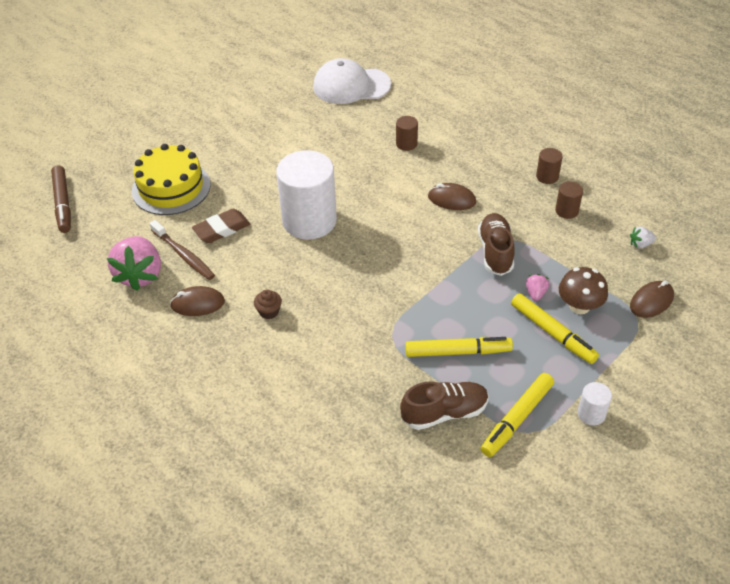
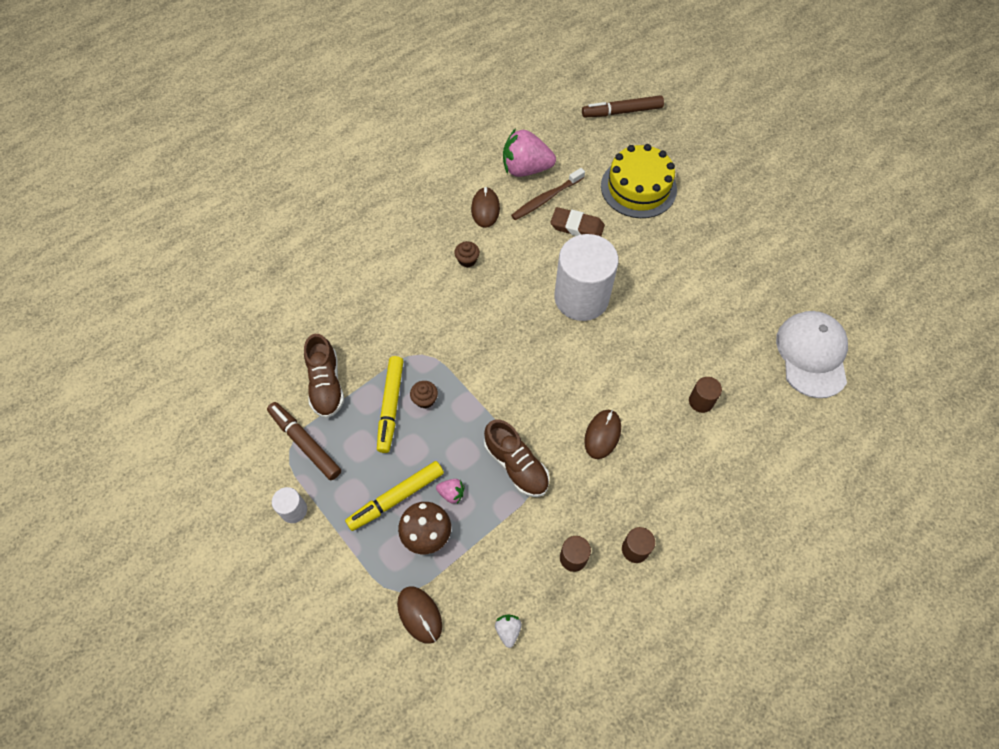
camera: 95 degrees right, 15 degrees up
brown eraser [192,209,250,243] -> brown eraser turned 45 degrees counterclockwise [550,207,605,237]
brown shoe [478,213,515,276] -> brown shoe turned 45 degrees clockwise [484,419,549,497]
yellow marker [481,373,554,457] -> brown marker [267,402,341,480]
none -> brown cupcake [410,381,438,409]

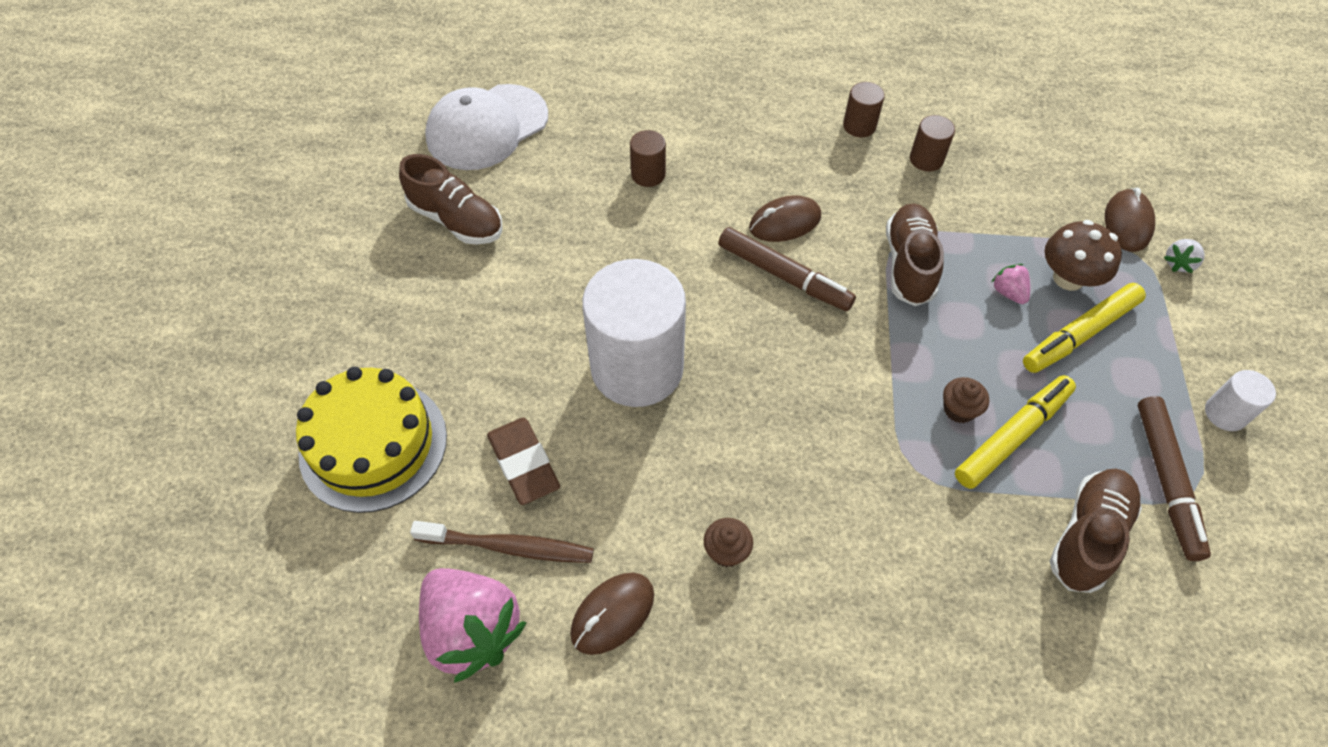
camera: 135 degrees left, 5 degrees down
yellow marker [345,461,444,531] -> yellow marker turned 135 degrees clockwise [1023,283,1146,373]
white strawberry [495,614,522,648] -> white strawberry moved to [1164,239,1205,273]
brown marker [582,95,664,117] -> brown marker moved to [718,227,856,311]
none -> brown shoe [399,154,502,244]

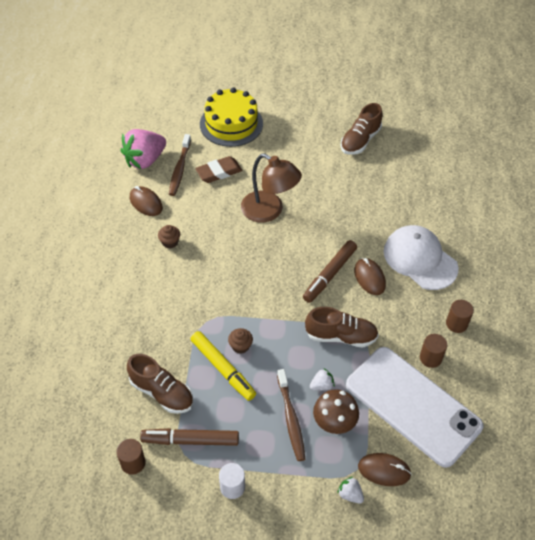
camera: 90 degrees right, 5 degrees down
white cap [425,84,548,170] -> white cap moved to [383,225,459,290]
white cylinder [582,259,686,407] -> brown lamp [241,153,302,222]
brown cylinder [630,130,666,187] -> brown cylinder moved to [117,439,146,475]
pink strawberry [992,264,1030,304] -> white strawberry [310,368,335,391]
yellow marker [1023,283,1146,373] -> brown toothbrush [277,369,305,461]
none -> white phone [346,347,484,468]

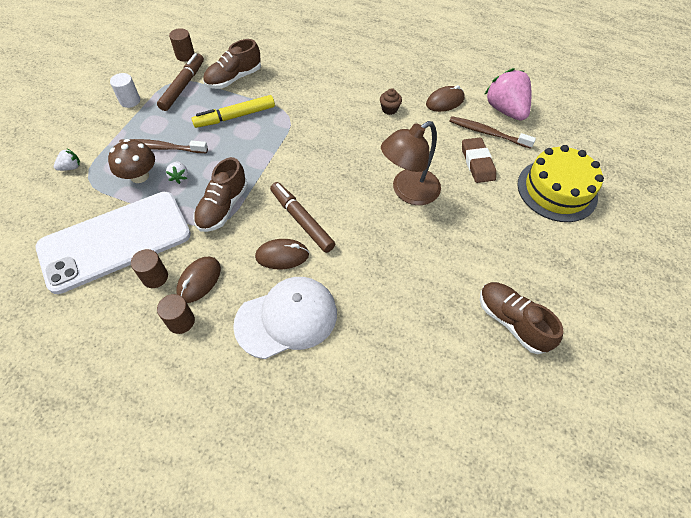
camera: 105 degrees right, 5 degrees up
brown cupcake [228,328,253,354] -> none
brown mouse [358,453,412,486] -> brown mouse moved to [176,257,221,303]

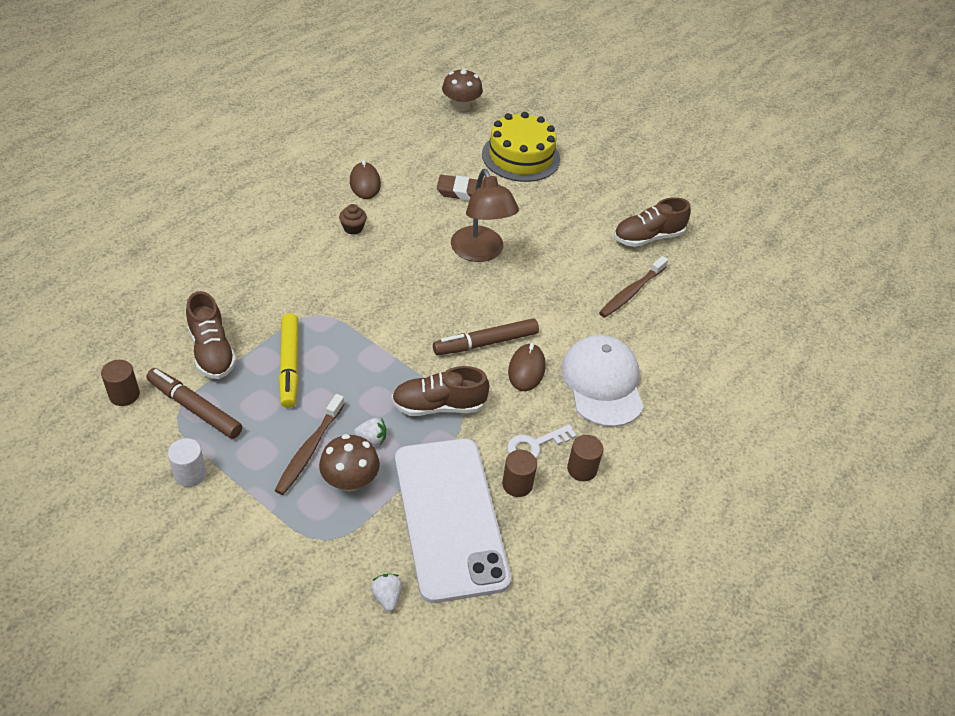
camera: 75 degrees left, 10 degrees down
white strawberry [54,149,80,171] -> white strawberry moved to [371,574,402,612]
brown mouse [176,257,221,303] -> white key [507,424,577,458]
brown shoe [193,157,248,232] -> brown shoe turned 135 degrees clockwise [392,366,490,416]
brown toothbrush [449,116,536,149] -> brown toothbrush moved to [599,256,668,318]
pink strawberry [484,68,531,121] -> none
none -> brown mushroom [442,68,483,111]

